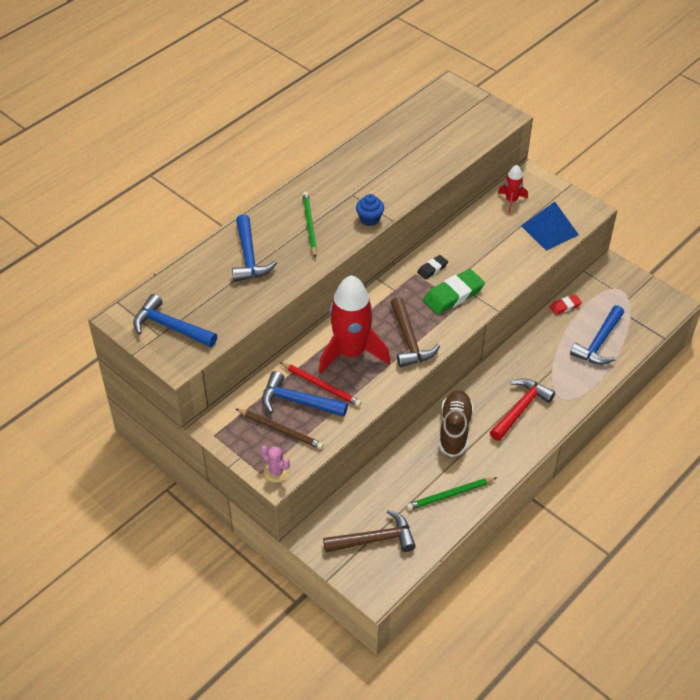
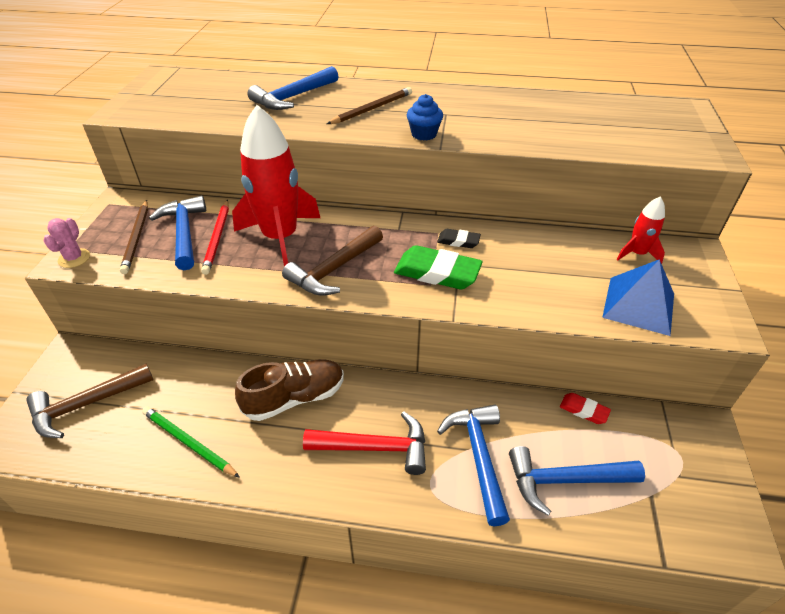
camera: 55 degrees right, 5 degrees down
blue hammer [133,294,217,347] -> blue hammer moved to [437,405,510,526]
green pencil [302,192,317,258] -> brown pencil [327,87,412,124]
brown hammer [323,509,416,553] -> brown hammer turned 105 degrees clockwise [26,364,153,438]

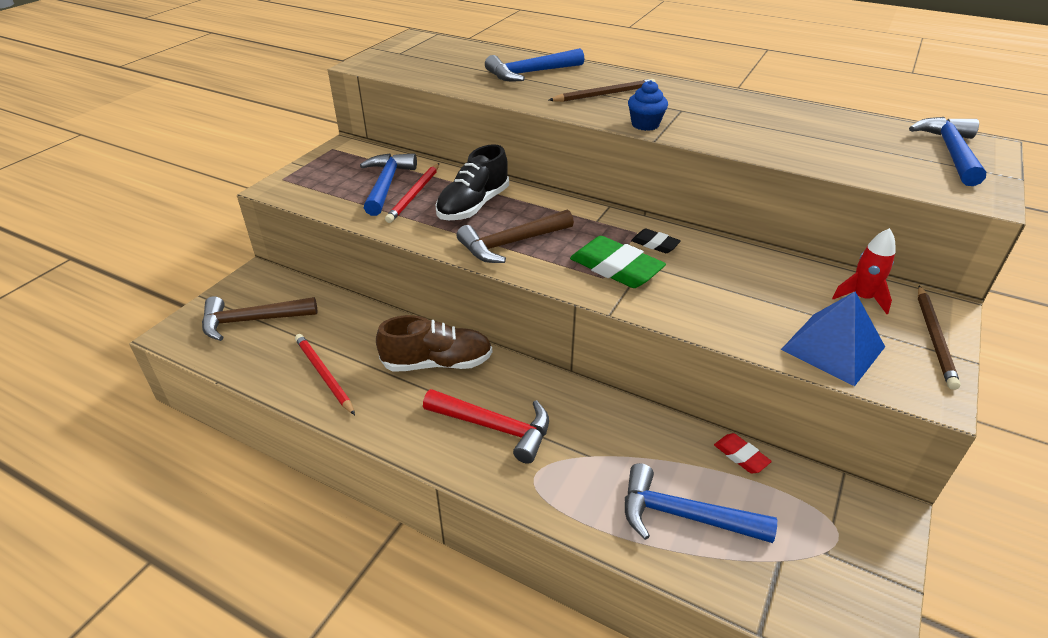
camera: 20 degrees right, 5 degrees down
pink cactus [43,218,90,268] -> none
brown pencil [120,200,148,274] -> brown pencil moved to [918,286,961,390]
green pencil [142,407,240,478] -> red pencil [295,334,355,415]
red rocket [232,105,320,267] -> black shoe [435,144,509,220]
blue hammer [437,405,510,526] -> blue hammer moved to [909,117,986,186]

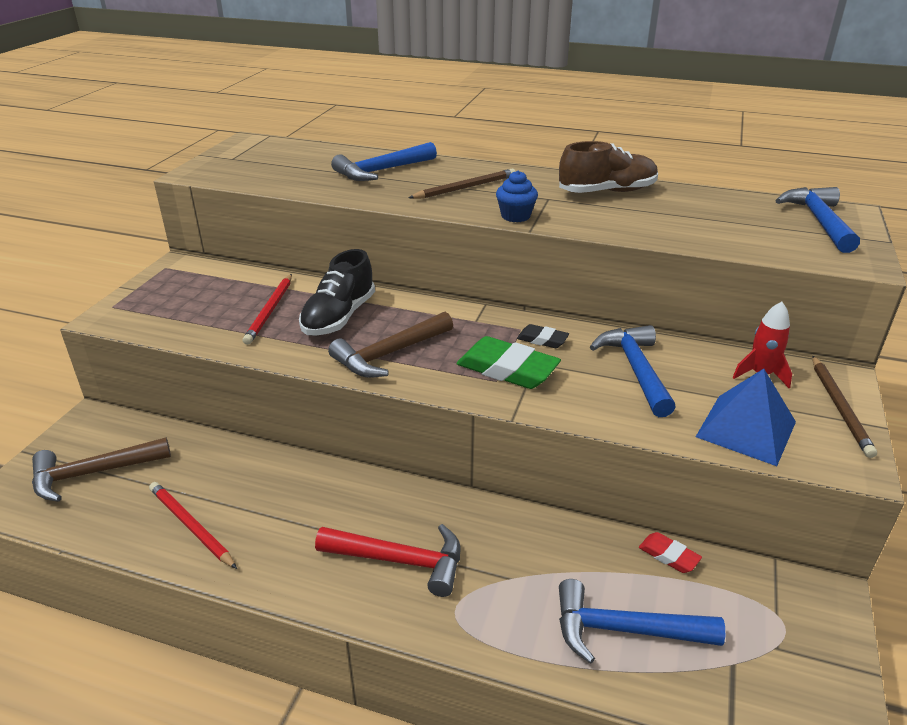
camera: 10 degrees left, 5 degrees down
blue hammer [360,153,417,216] -> blue hammer moved to [590,325,676,417]
brown shoe [376,315,492,372] -> brown shoe moved to [559,141,658,193]

